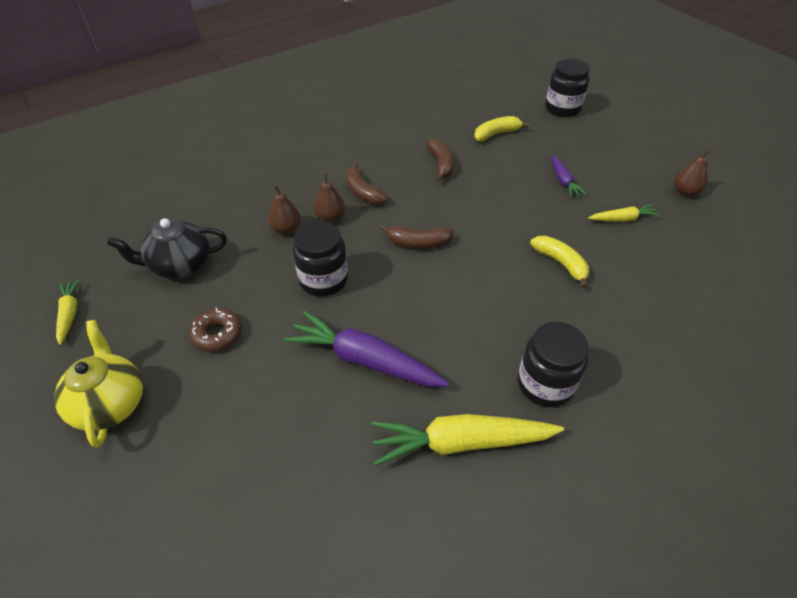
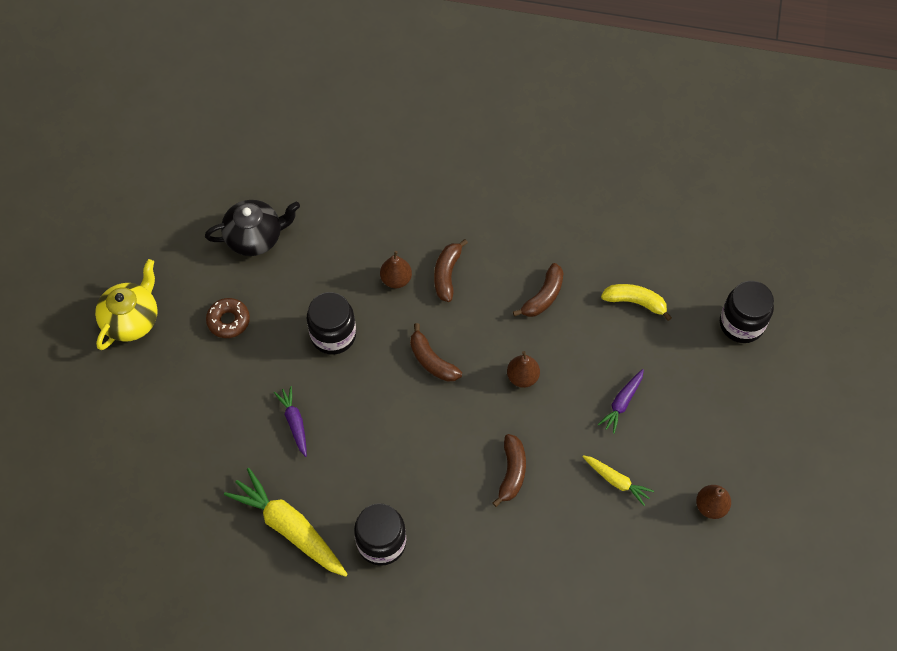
camera: 45 degrees right, 15 degrees up
yellow carrot [56,279,81,345] -> none
black teapot [107,218,227,278] -> black teapot turned 135 degrees clockwise [205,200,300,256]
brown pear [268,185,301,234] -> brown pear moved to [507,351,540,388]
purple carrot [284,311,450,387] -> purple carrot [274,386,307,457], size x0.53
yellow banana [530,236,589,288] -> brown banana [493,434,526,507]

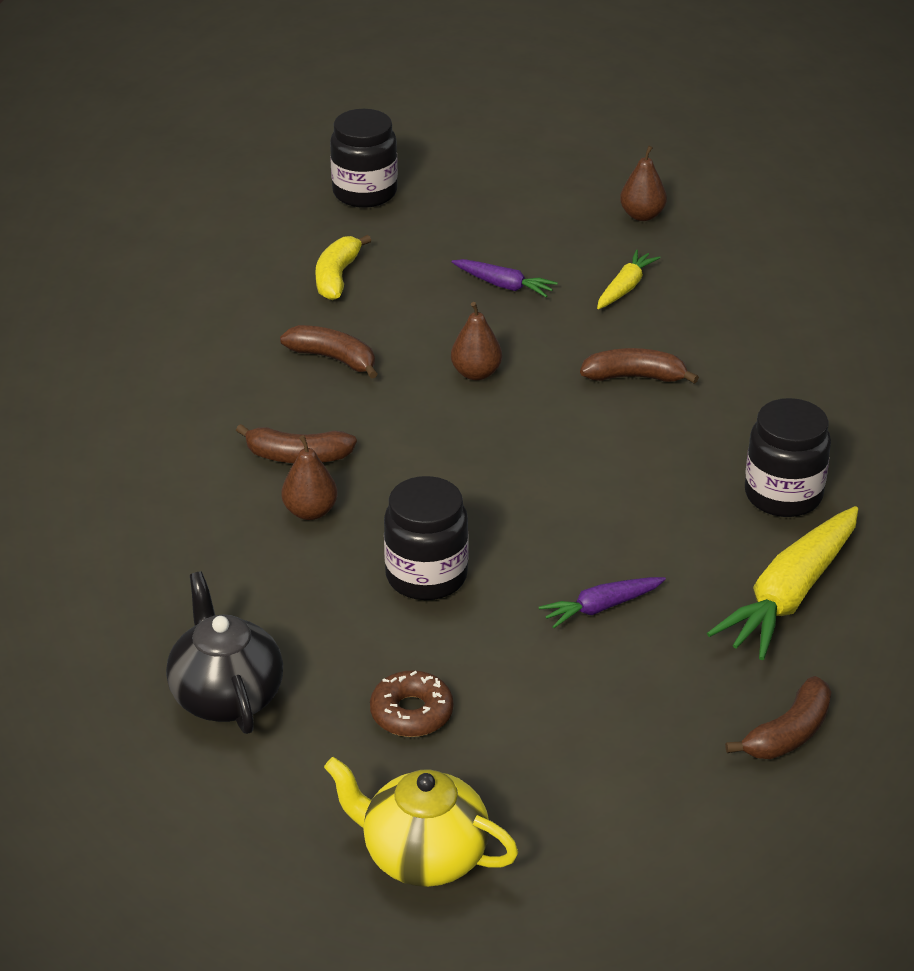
camera: 95 degrees left, 25 degrees down
brown banana [410,323,462,382] -> brown banana moved to [725,676,831,759]

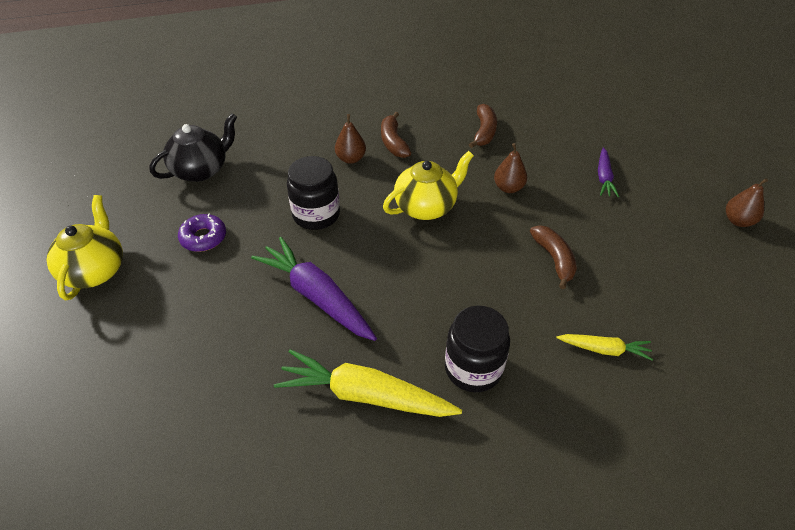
camera: 70 degrees right, 10 degrees up
yellow banana [315,235,371,300] -> none
black jar [330,109,398,208] -> none
brown donut [370,670,453,737] -> purple donut [178,213,226,252]
purple carrot [539,577,666,628] -> purple carrot [251,237,377,341], size x1.89
yellow carrot [597,250,661,309] -> yellow carrot moved to [556,334,653,361]
brown banana [725,676,831,759] -> none
none -> yellow teapot [383,151,474,220]

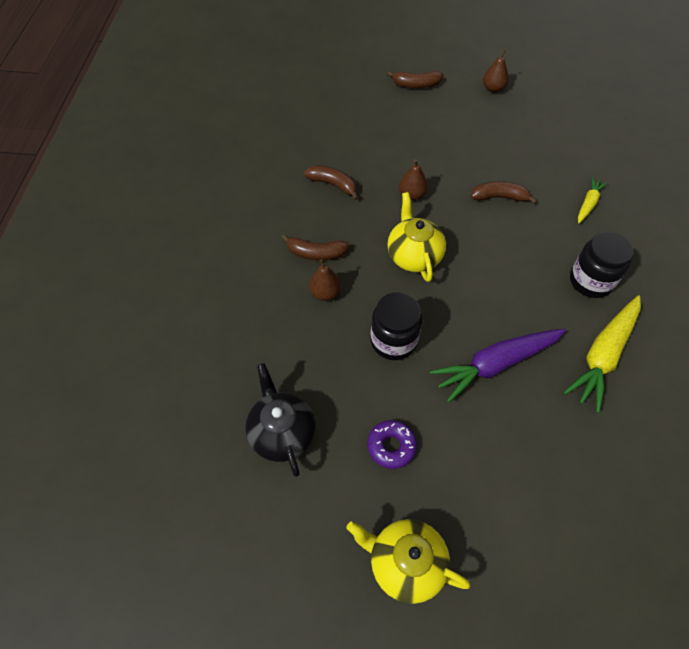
camera: 70 degrees left, 10 degrees up
purple carrot [598,147,619,197] -> none
none -> brown banana [387,71,443,88]

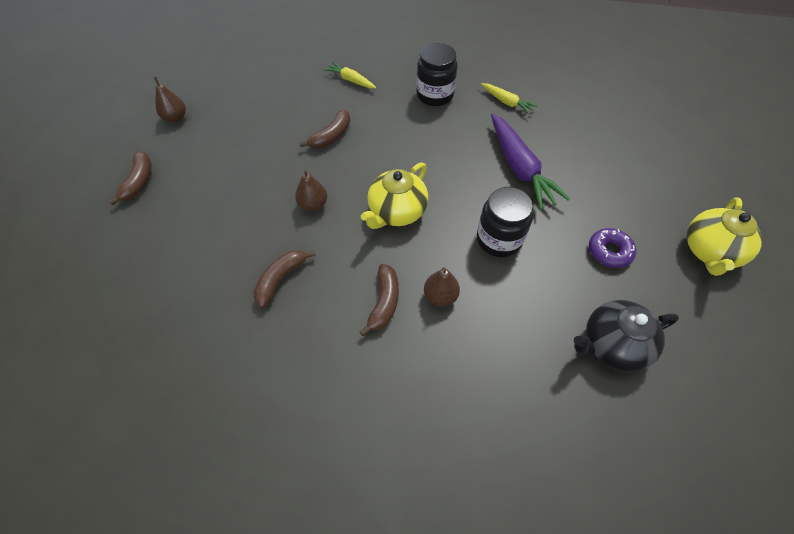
camera: 85 degrees left, 0 degrees up
yellow teapot [388,192,446,282] -> yellow teapot turned 45 degrees counterclockwise [361,162,428,229]
brown banana [471,181,537,204] -> brown banana turned 150 degrees counterclockwise [300,109,350,148]
yellow carrot [564,295,641,413] -> yellow carrot [481,83,537,115], size x0.53

